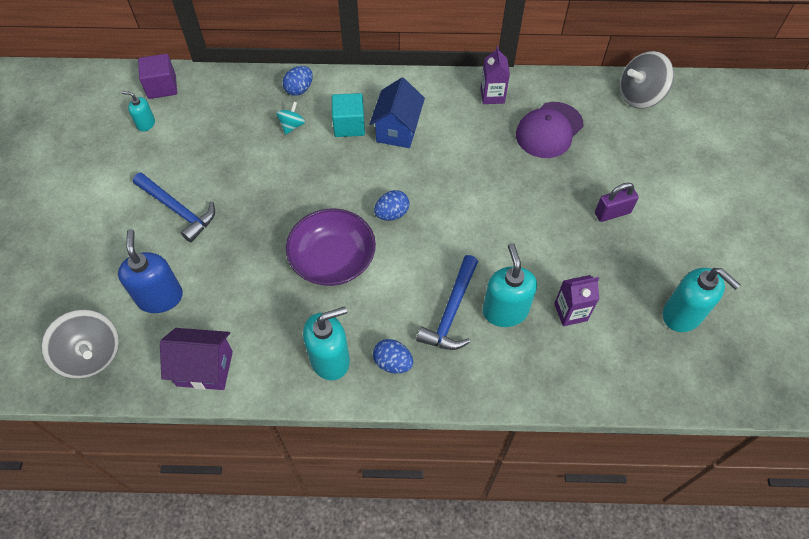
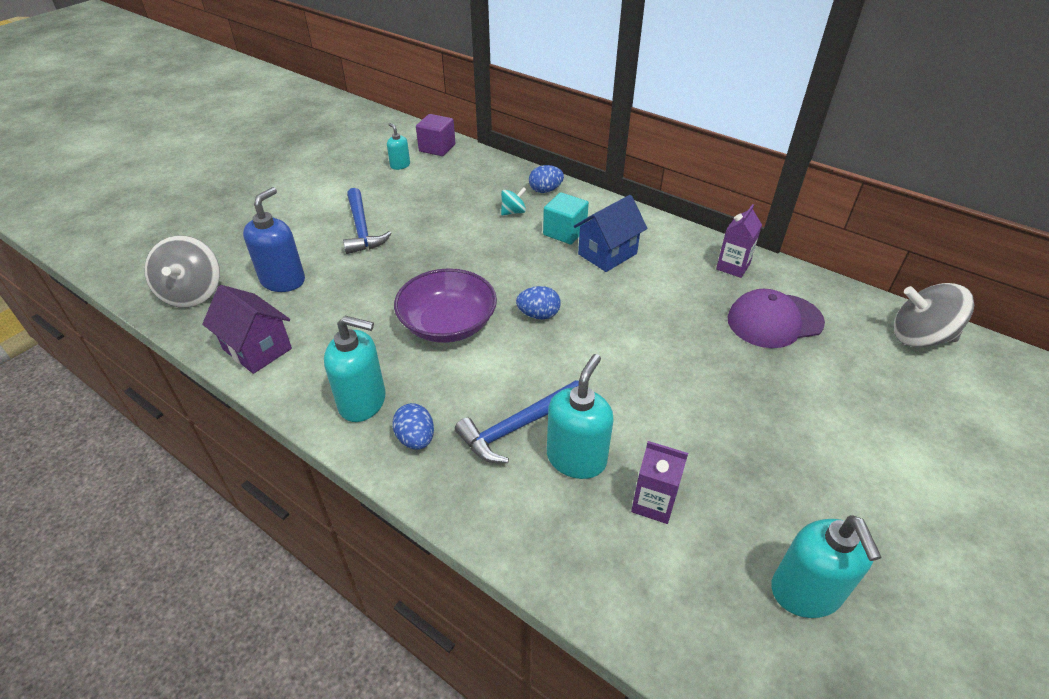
camera: 35 degrees right, 15 degrees down
purple padlock [595,183,639,222] -> none

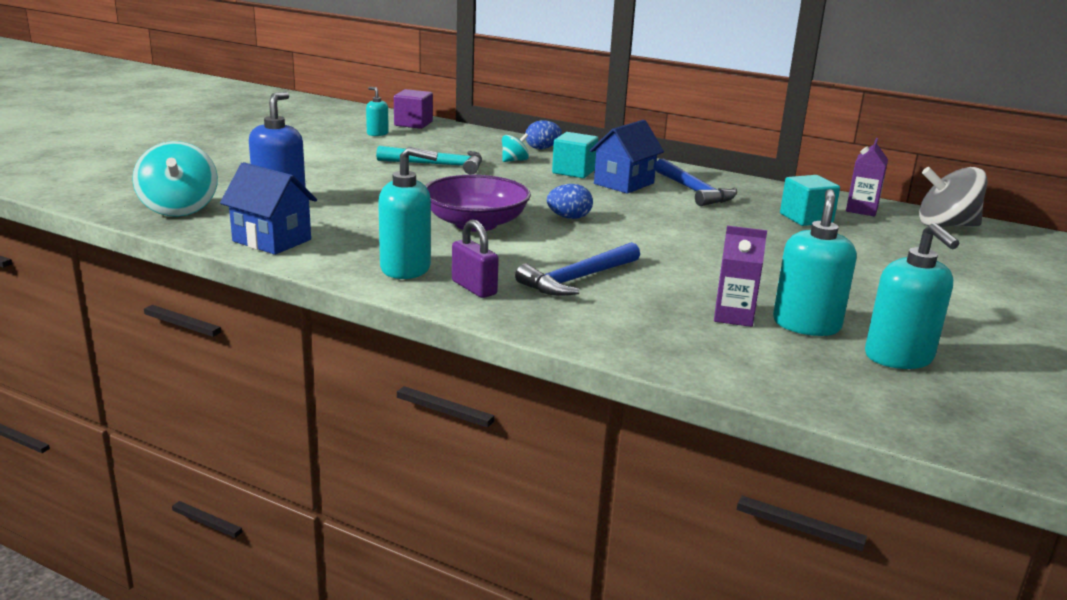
camera: 10 degrees left, 20 degrees down
grey spinning top [144,235,220,308] -> turquoise spinning top [132,141,218,217]
purple house [202,285,292,374] -> blue house [220,162,317,255]
blue hammer [343,188,392,254] -> blue hammer moved to [655,159,737,206]
blue egg [392,403,434,450] -> purple padlock [452,219,499,298]
turquoise soap dispenser [547,354,614,479] -> turquoise soap dispenser moved to [773,189,857,336]
purple carton [716,204,762,278] -> purple carton moved to [846,138,888,216]
purple cap [727,289,825,348] -> turquoise cube [780,175,840,226]
none -> turquoise hammer [376,146,482,175]

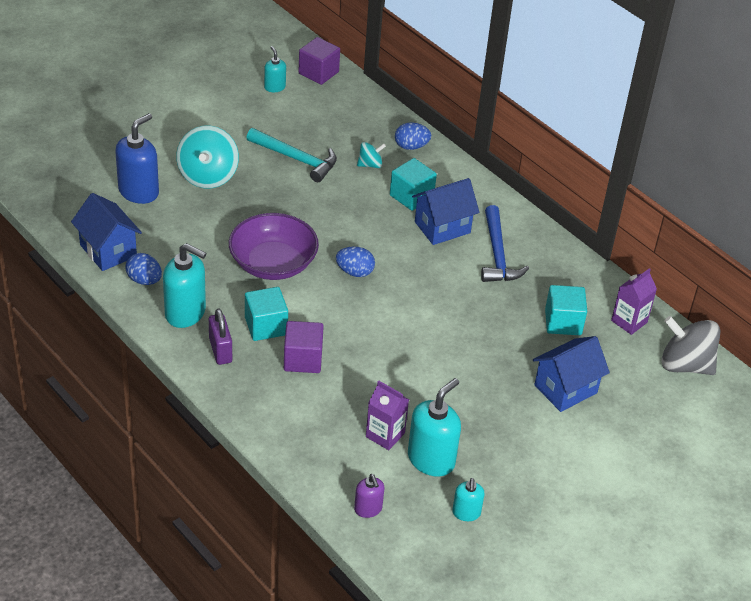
camera: 20 degrees right, 20 degrees up
turquoise spinning top [132,141,218,217] -> turquoise spinning top moved to [176,126,239,188]
blue hammer [515,242,640,296] -> purple cube [284,321,324,373]
turquoise soap dispenser [865,223,959,369] -> turquoise soap dispenser [452,478,485,521], size x0.54
none -> blue egg [126,253,162,285]
none -> turquoise cube [245,287,288,341]
none -> purple soap dispenser [354,474,384,518]
none -> blue house [533,336,610,412]

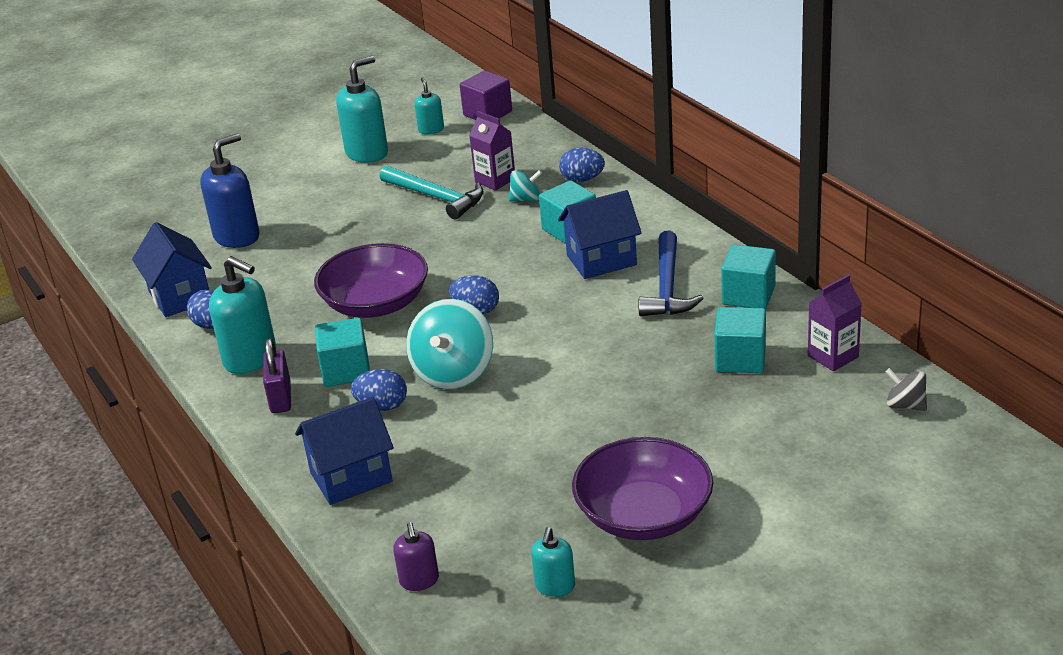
camera: 15 degrees right, 10 degrees down
turquoise spinning top [176,126,239,188] -> turquoise spinning top moved to [406,299,493,389]
purple cube [284,321,324,373] -> blue egg [351,369,407,411]
purple carton [366,380,409,450] -> purple carton moved to [469,111,515,191]
turquoise soap dispenser [408,378,461,477] -> turquoise soap dispenser moved to [336,56,388,163]
blue house [533,336,610,412] -> blue house moved to [295,397,394,505]
grey spinning top [661,316,720,375] -> grey spinning top [886,368,927,411], size x0.51
none -> purple bowl [572,437,713,540]
none -> turquoise cube [721,245,776,309]

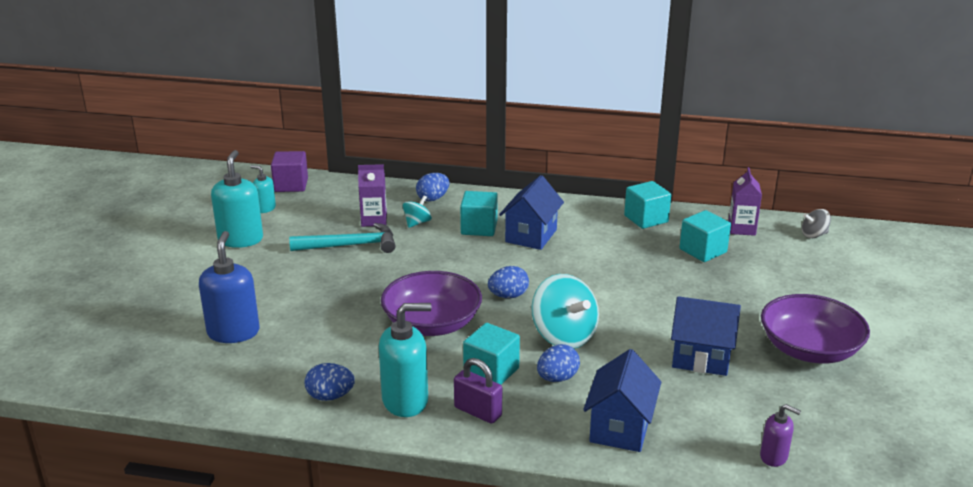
camera: 50 degrees left, 5 degrees down
blue house [132,222,212,317] -> blue house moved to [671,296,741,376]
turquoise soap dispenser [531,527,575,597] -> none
blue hammer [639,231,704,316] -> none

